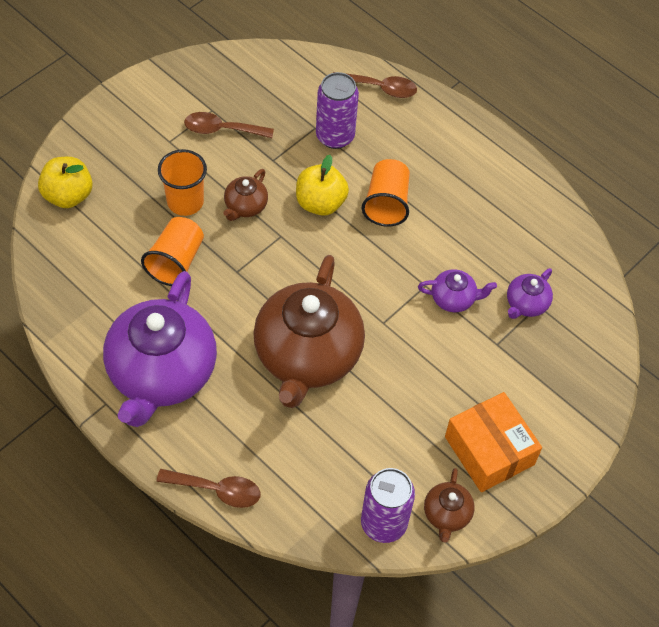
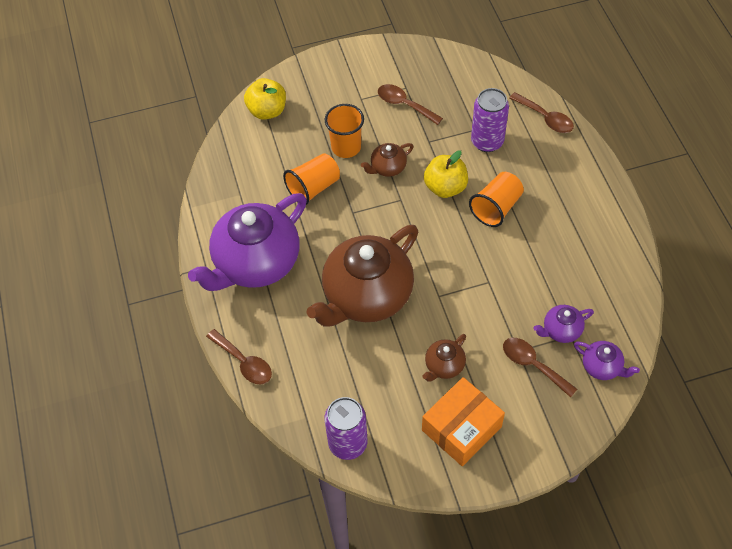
camera: 35 degrees right, 0 degrees up
purple teapot [418,270,497,312] -> purple teapot moved to [574,341,640,380]
brown teapot [424,468,474,543] -> brown teapot moved to [422,334,466,382]
orange box [445,392,542,492] -> orange box turned 45 degrees clockwise [422,377,505,466]
none -> brown spoon [503,338,577,398]

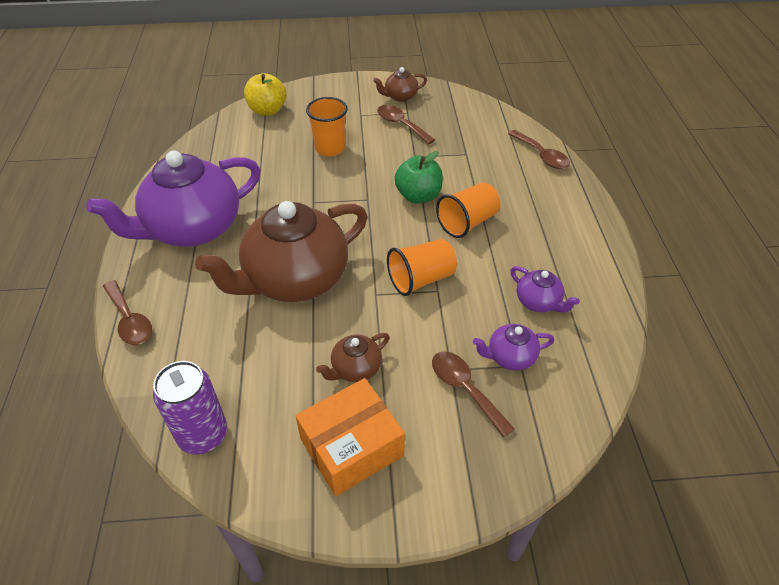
camera: 10 degrees right, 10 degrees down
orange cup [283,153,340,205] -> orange cup moved to [387,239,457,296]
brown teapot [361,143,414,177] -> brown teapot moved to [373,67,427,102]
yellow apple [424,150,468,198] -> green apple [395,151,443,204]
purple can [471,88,509,152] -> none
purple teapot [574,341,640,380] -> purple teapot moved to [510,266,580,312]

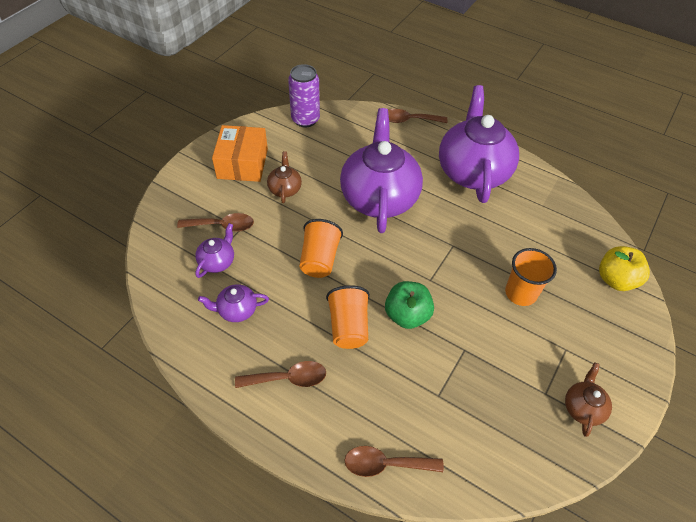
camera: 125 degrees right, 5 degrees up
brown teapot [195,201,367,302] -> purple teapot [340,108,423,233]
brown spoon [377,105,435,144] -> brown spoon moved to [235,361,326,388]

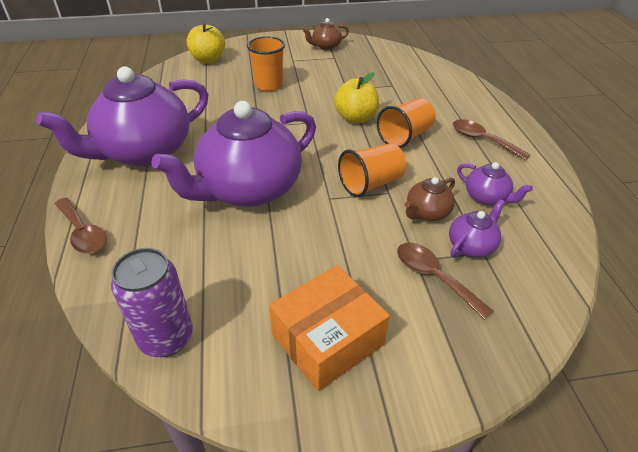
camera: 130 degrees left, 10 degrees down
purple teapot [195,223,234,278] -> purple teapot turned 150 degrees clockwise [449,199,505,257]
brown teapot [267,151,302,203] -> brown teapot moved to [405,177,455,221]
brown spoon [344,446,444,477] -> none
green apple [385,281,434,329] -> yellow apple [334,72,379,123]

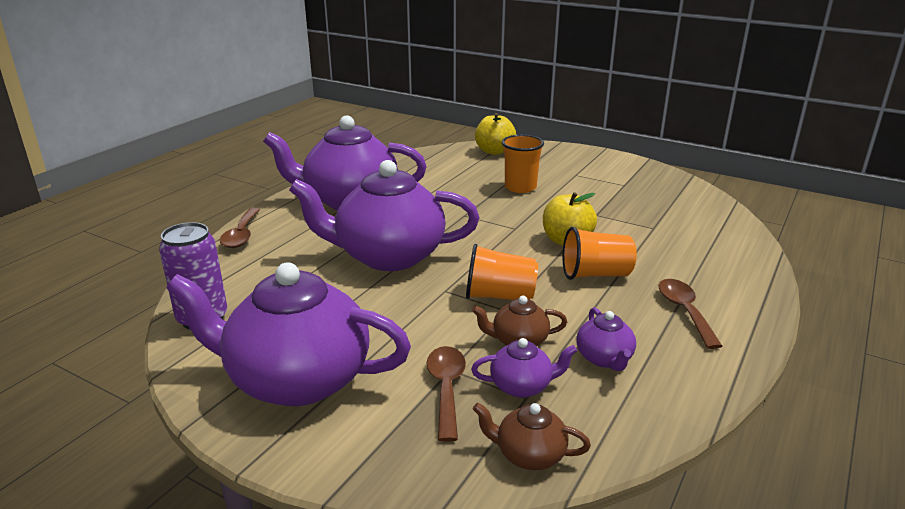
camera: 40 degrees right, 15 degrees down
orange box [269,265,390,391] -> purple teapot [167,262,411,406]
brown teapot [303,18,349,50] -> brown teapot moved to [473,403,591,470]

